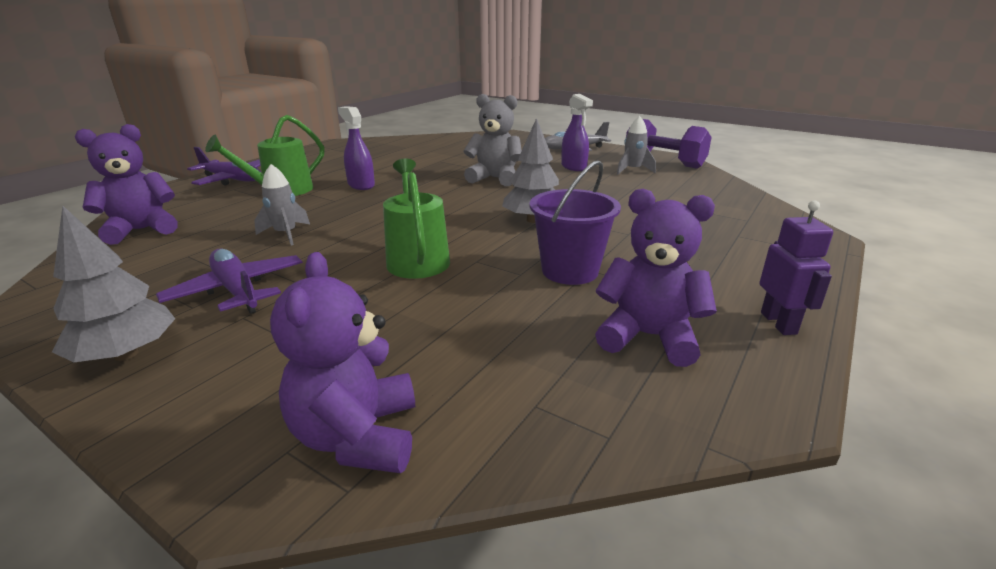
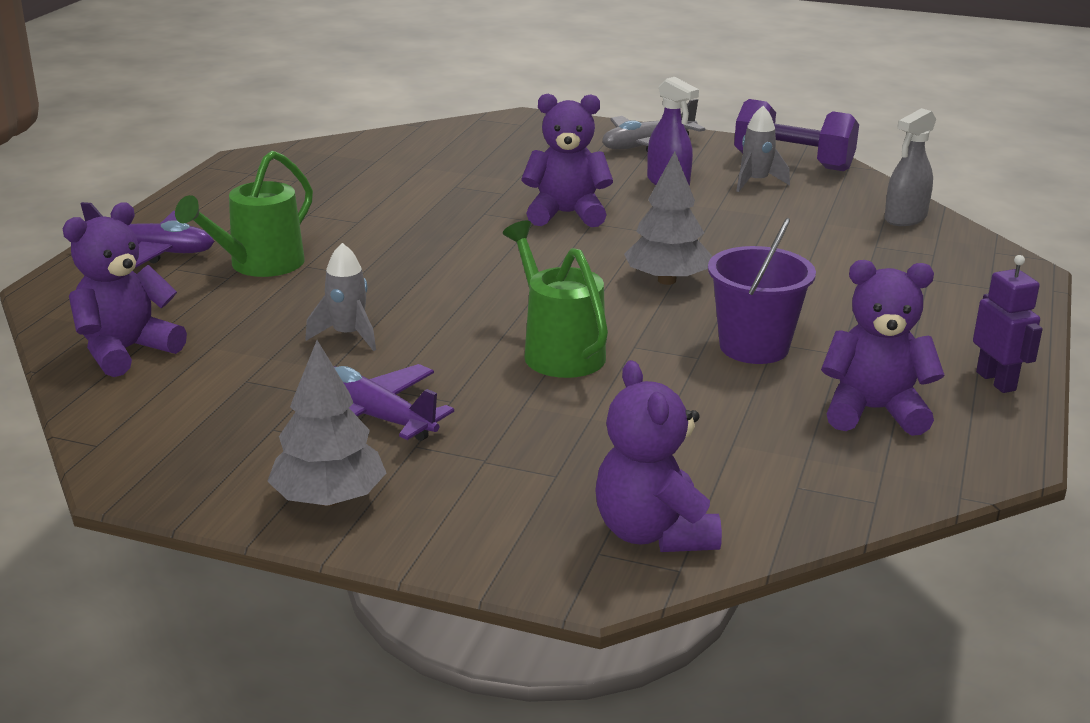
camera: 15 degrees left, 0 degrees up
purple spray bottle [338,106,375,190] -> none
grey teddy bear [464,94,522,186] -> purple teddy bear [522,94,613,227]
none -> grey spray bottle [884,108,936,226]

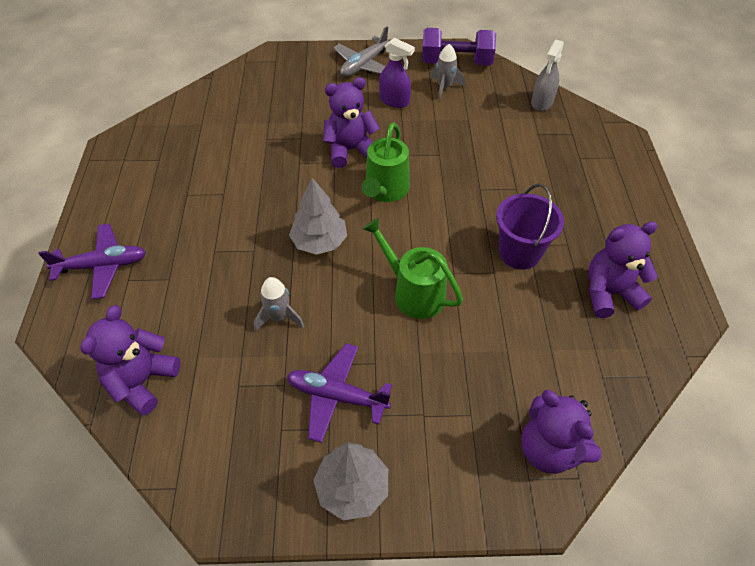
camera: 20 degrees left, 25 degrees up
green watering can [175,151,313,277] -> green watering can moved to [362,122,410,202]
grey tree [624,151,712,285] -> grey tree moved to [289,178,347,255]
purple robot [973,255,1043,393] -> none

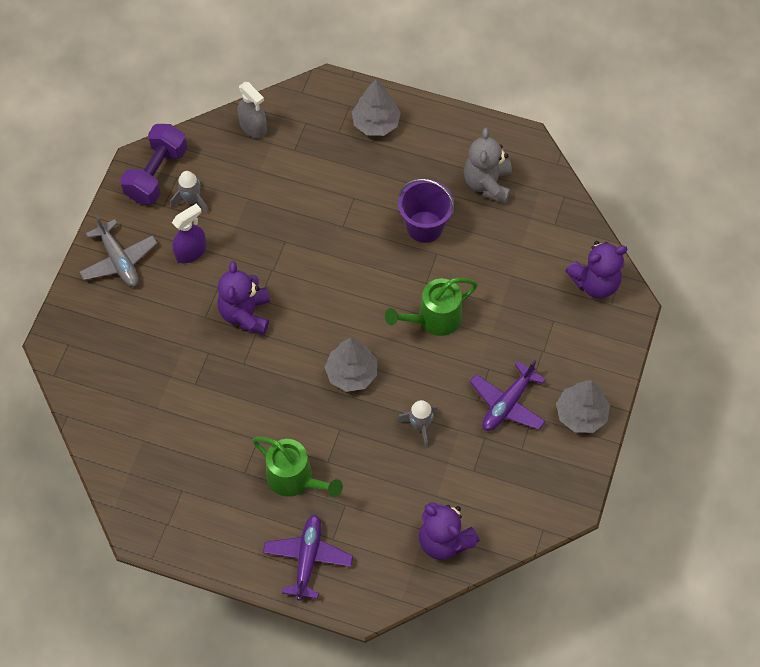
camera: 70 degrees left, 10 degrees up
green watering can [362,122,410,202] -> green watering can moved to [252,437,343,497]
purple teddy bear [588,222,658,318] -> grey teddy bear [464,128,512,204]
none -> grey tree [352,79,401,136]

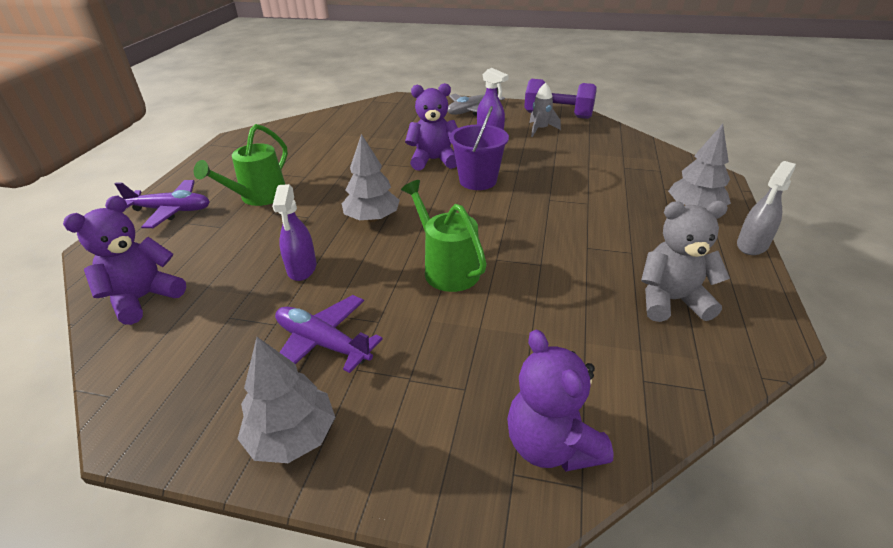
camera: 85 degrees right, 25 degrees down
grey spray bottle [237,82,267,138] -> grey spray bottle moved to [737,161,796,255]
grey rocket [397,400,438,448] -> purple spray bottle [272,184,316,281]
purple bucket [398,178,454,243] -> purple bucket moved to [449,106,509,190]

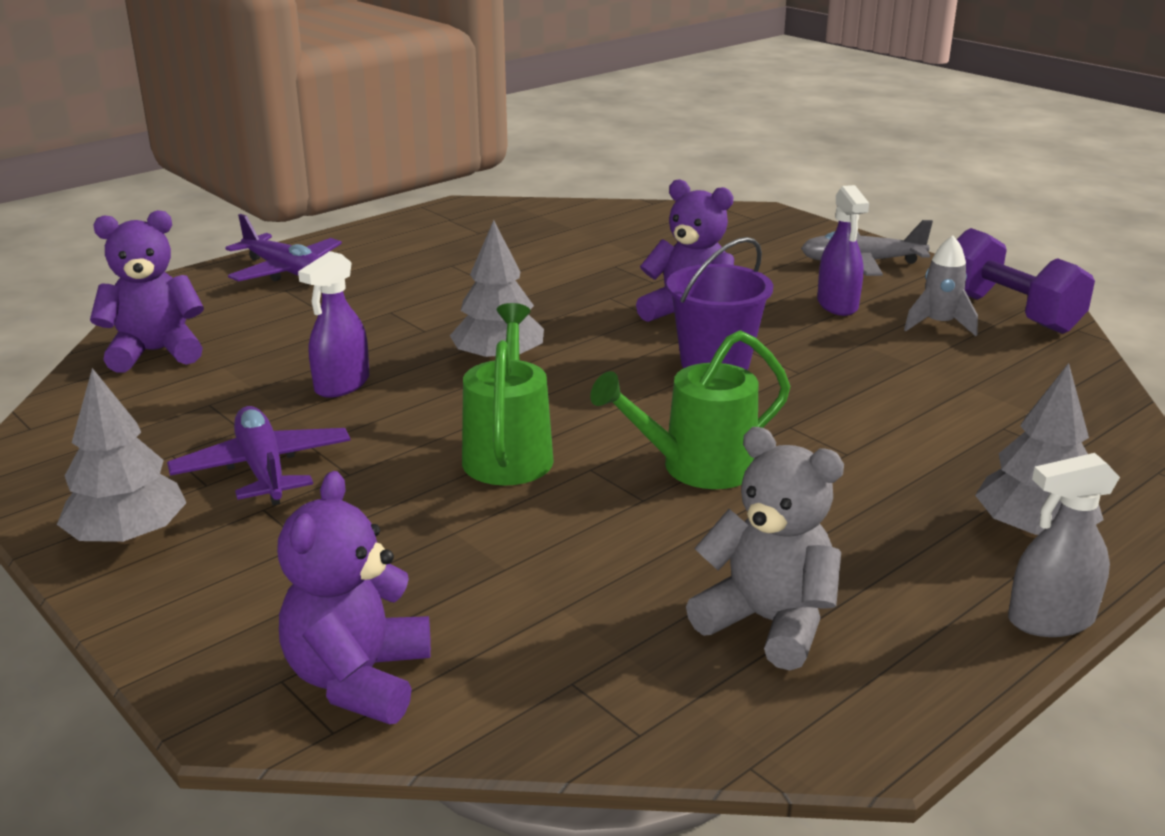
camera: 35 degrees right, 10 degrees down
green watering can [194,124,288,206] -> green watering can moved to [590,330,790,489]

